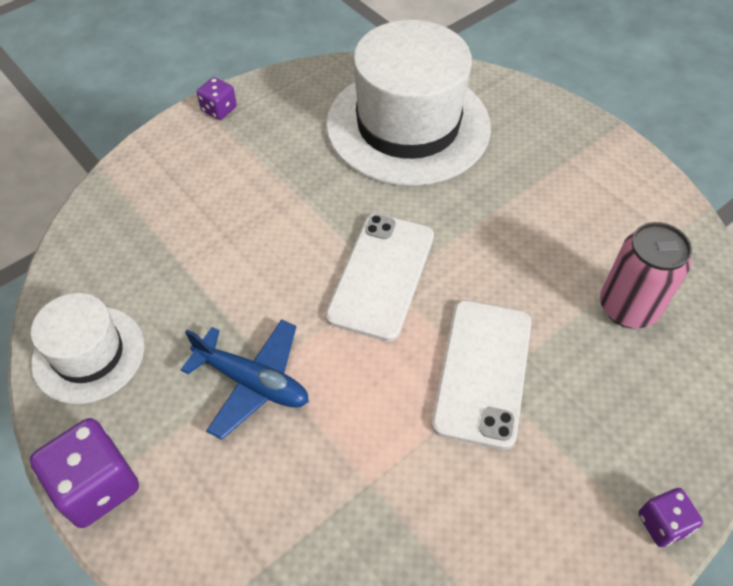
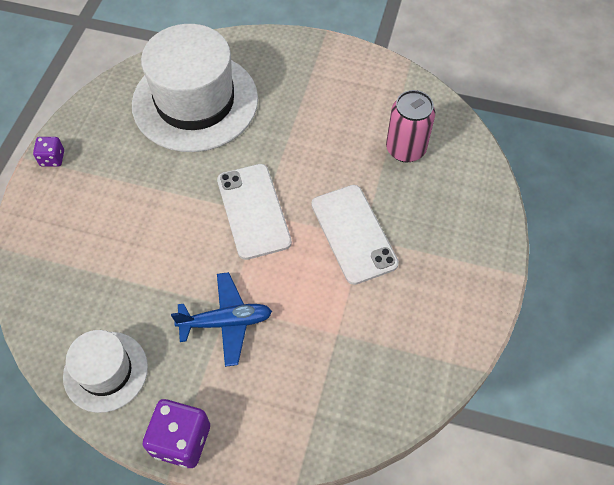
camera: 35 degrees left, 5 degrees up
purple dice [638,488,703,547] -> none

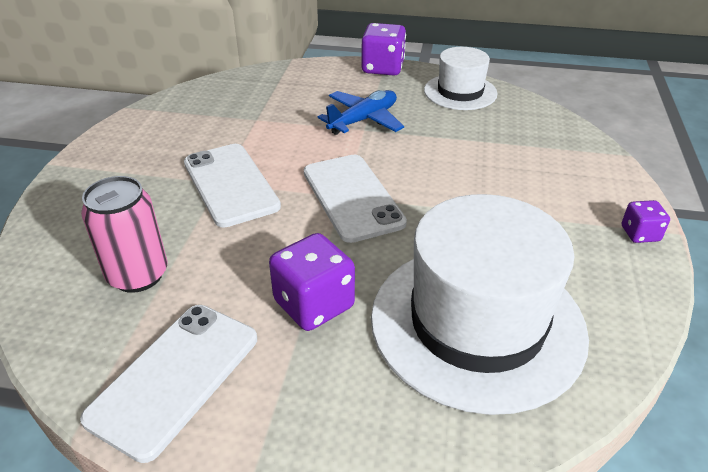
camera: 175 degrees right, 20 degrees down
blue plane [171,272,272,367] -> blue plane turned 150 degrees clockwise [318,90,404,135]
none -> white phone [80,305,257,463]
none -> purple dice [269,233,355,331]

